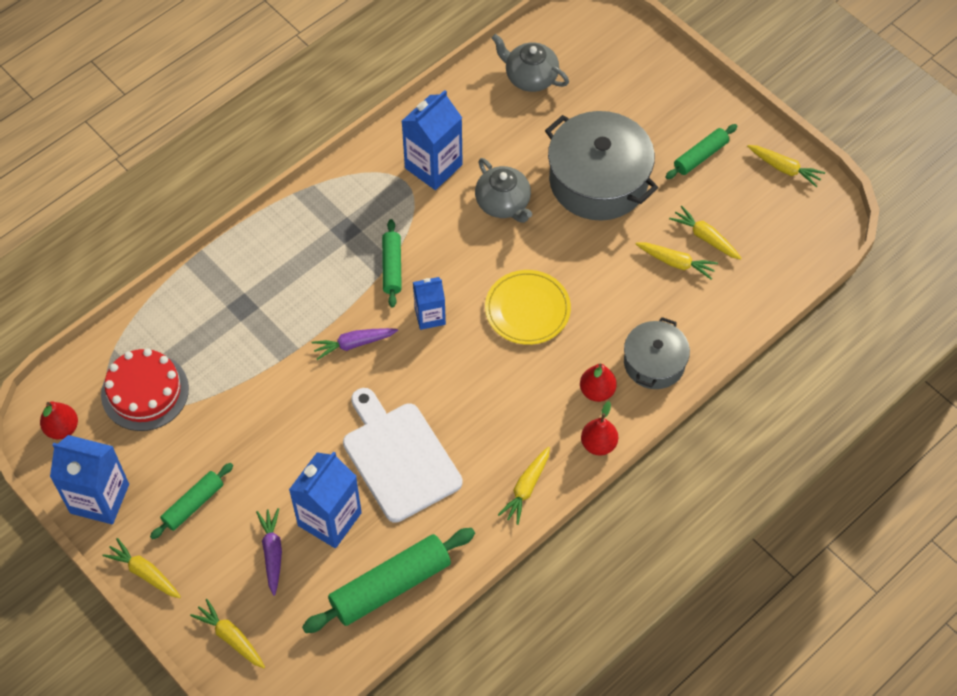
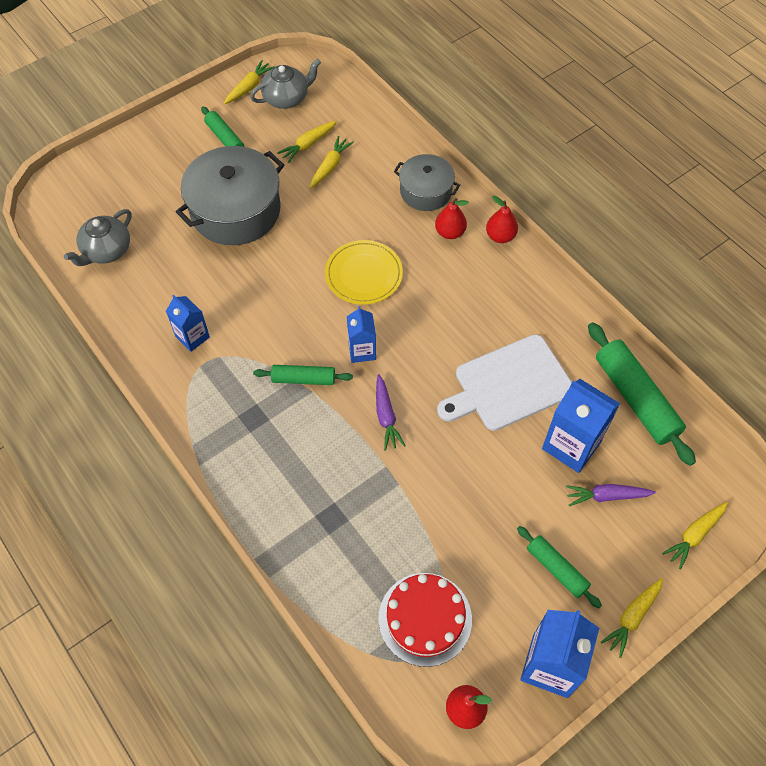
camera: 85 degrees left, 0 degrees up
blue carton [402,90,463,190] -> blue carton [166,295,210,352], size x0.60
grey teapot [475,158,532,223] -> grey teapot moved to [250,59,321,109]
yellow carrot [498,446,550,525] -> none

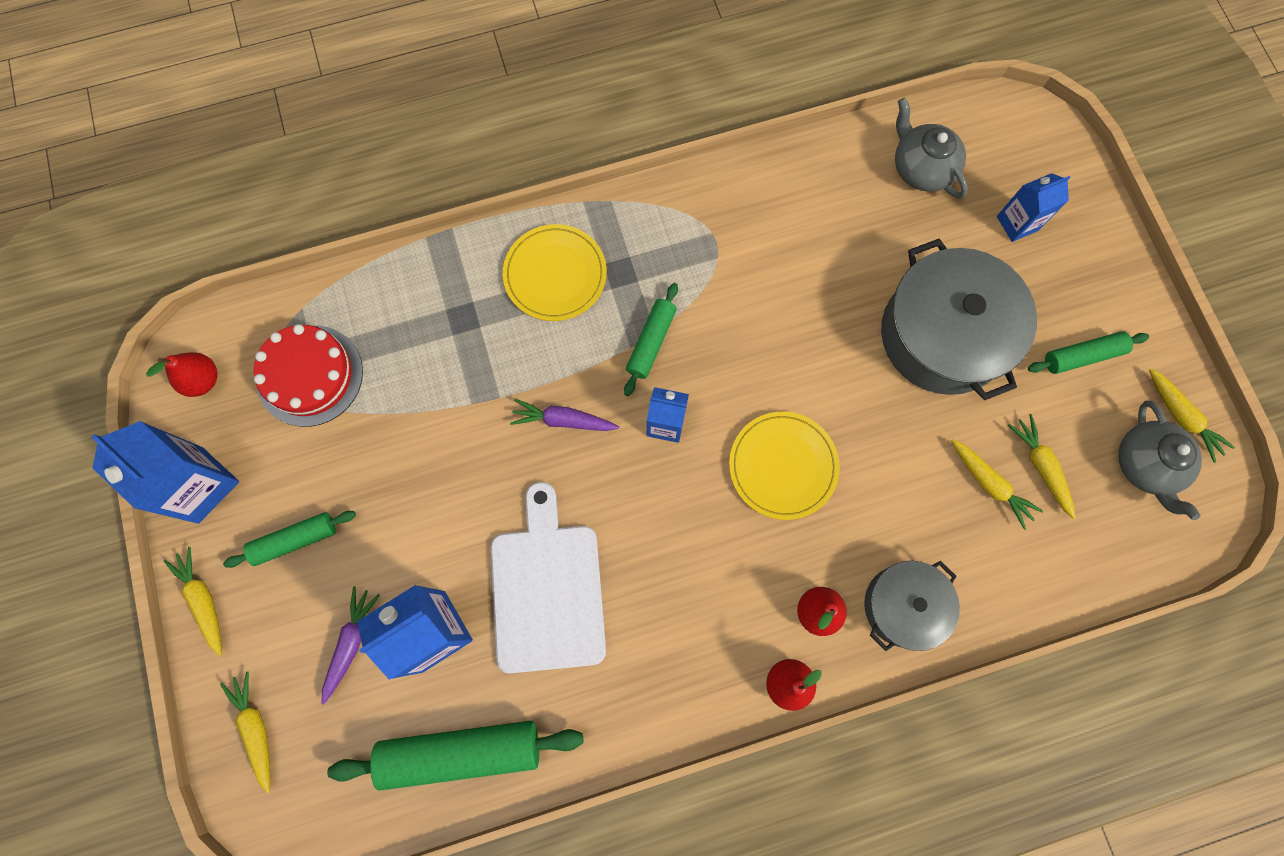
camera: 110 degrees right, 15 degrees up
blue carton [166,295,210,352] -> blue carton moved to [997,173,1070,242]
none -> yellow plate [503,224,607,321]

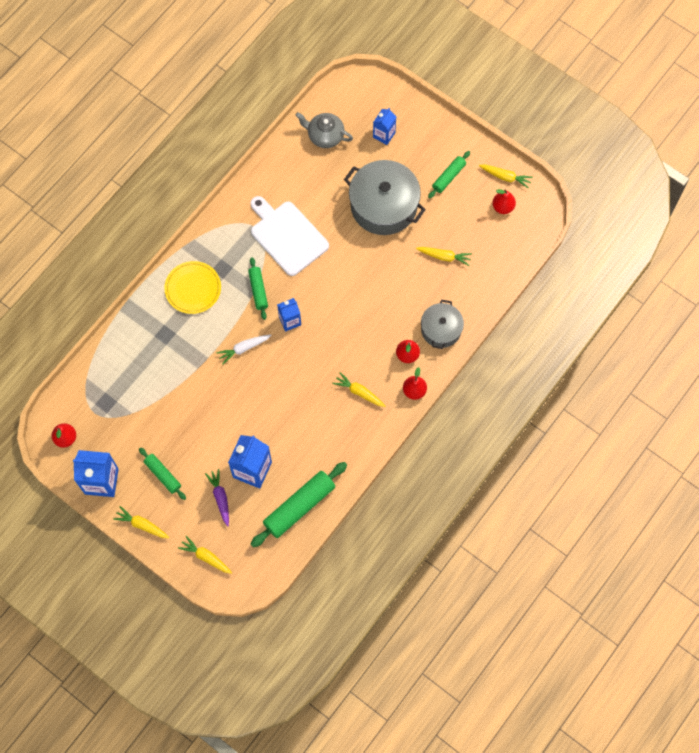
camera: 35 degrees left, 5 degrees down
green rolling pin [223,511,356,568] -> green rolling pin turned 75 degrees counterclockwise [139,448,186,500]
red cake [254,324,363,427] -> none
white cutting board [491,482,606,673] -> white cutting board moved to [250,196,329,276]
purple carrot [510,399,619,431] -> white carrot [217,334,271,364]
yellow plate [729,412,840,520] -> none
yellow carrot [1008,414,1076,519] -> yellow carrot moved to [333,372,385,407]
grey teapot [1118,401,1202,520] -> red pear [492,189,516,214]

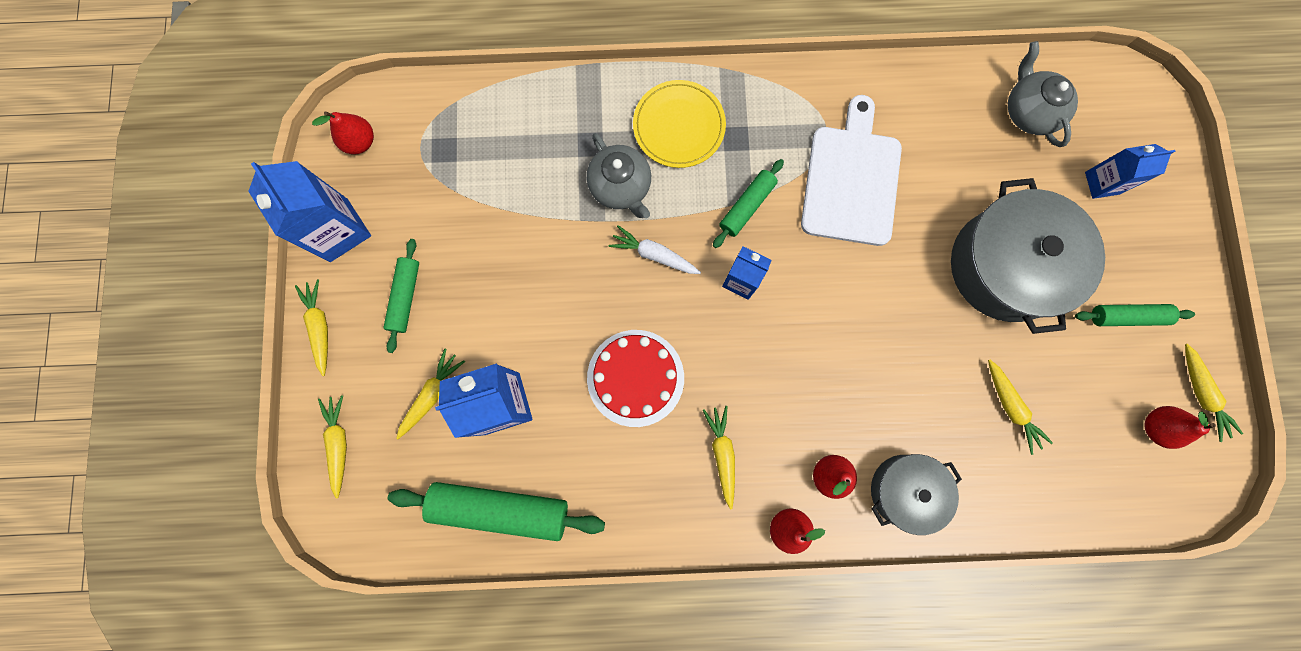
camera: 50 degrees right, 10 degrees up
purple carrot [205,469,229,526] -> yellow carrot [396,349,465,439]
none -> grey teapot [587,133,651,218]
none -> red cake [587,330,684,427]

